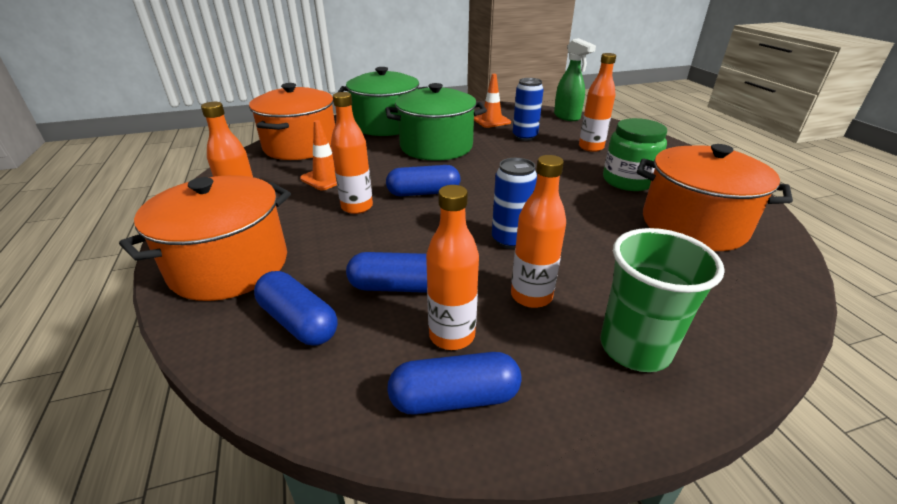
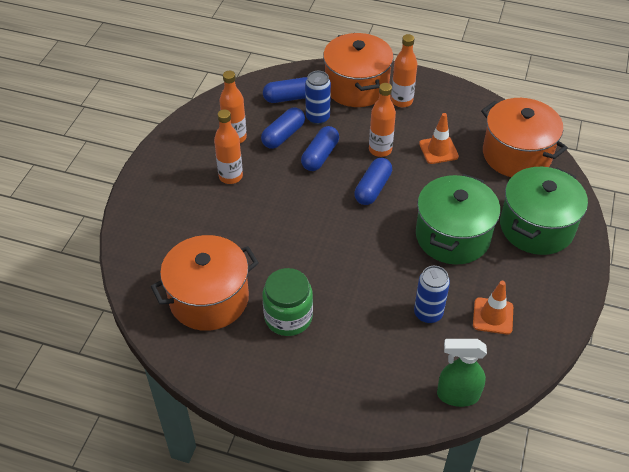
camera: 125 degrees right, 15 degrees up
blue capsule [387,352,522,415] -> blue capsule moved to [301,126,339,171]
blue can [492,158,537,249] -> blue can moved to [305,71,331,125]
orange bottle [579,53,616,152] -> none
green cup [600,228,725,372] -> none

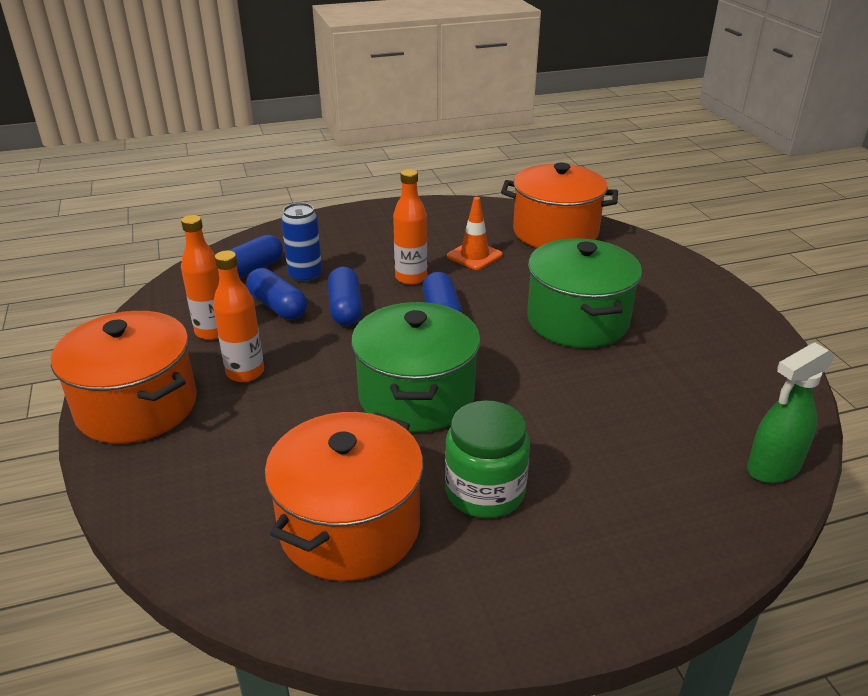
camera: 35 degrees left, 15 degrees down
blue capsule [261,108,305,149] -> blue capsule turned 45 degrees counterclockwise [246,268,307,320]
orange pot [323,33,393,107] -> orange pot moved to [51,311,197,444]
orange bottle [391,34,417,107] -> none
blue can [414,266,450,324] -> none
orange traffic cone [473,281,513,335] -> none
green pot [500,167,588,255] -> green pot moved to [351,302,481,433]

